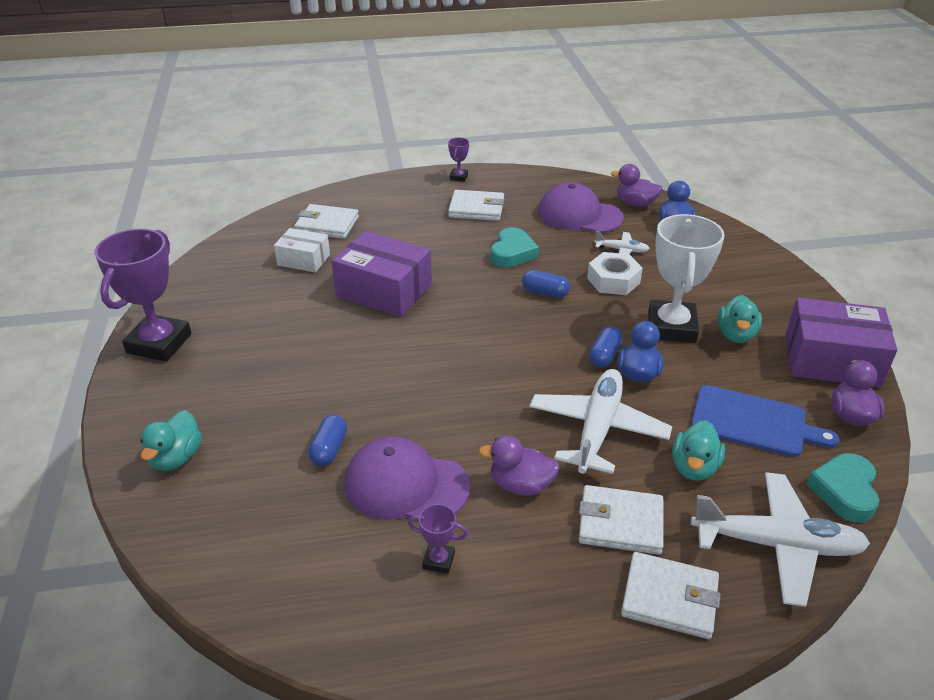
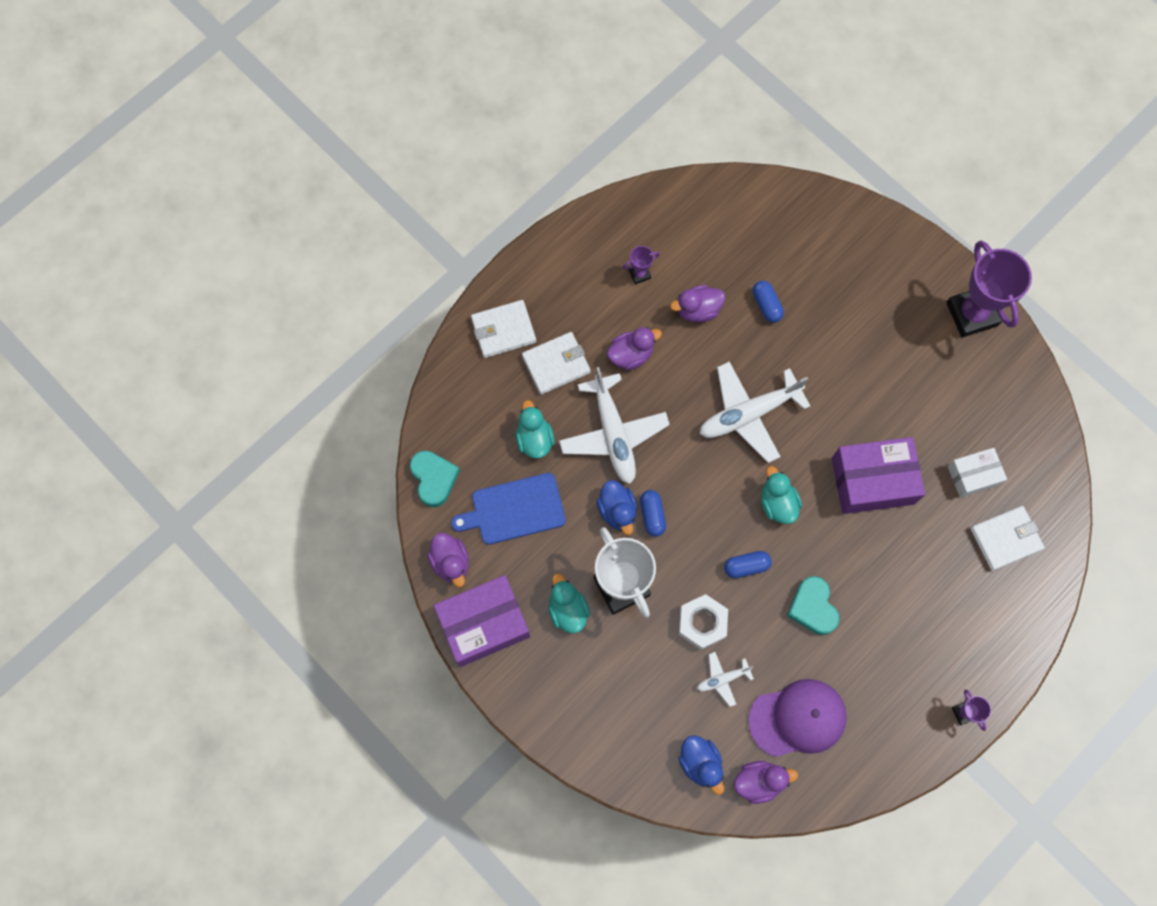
camera: 145 degrees right, 35 degrees up
turquoise duck [140,410,202,471] -> turquoise duck moved to [761,466,802,524]
purple cap [345,436,470,520] -> purple duck [670,285,725,322]
white wallet [448,190,504,221] -> none
white plane [691,472,870,607] -> white plane moved to [700,362,810,463]

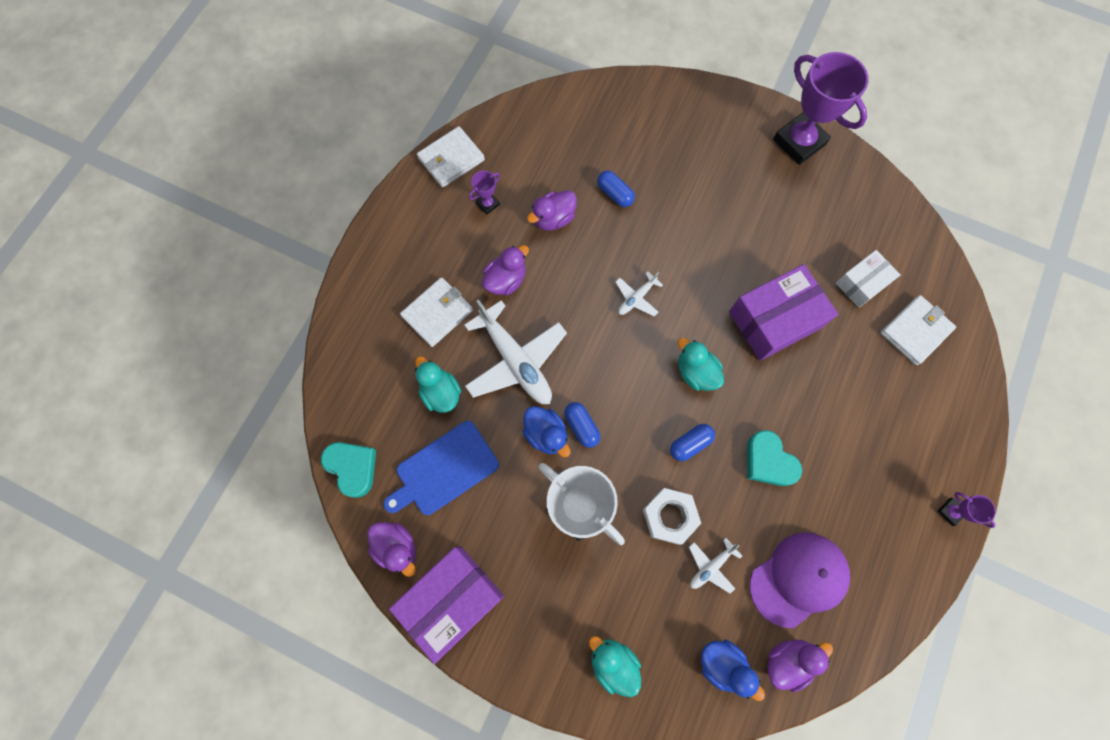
camera: 20 degrees left, 0 degrees up
white wallet [471,300,536,358] -> white wallet moved to [417,126,485,188]
turquoise duck [548,574,590,634] -> turquoise duck moved to [589,636,641,697]
white plane [700,362,810,463] -> white plane [615,272,663,316], size x0.48

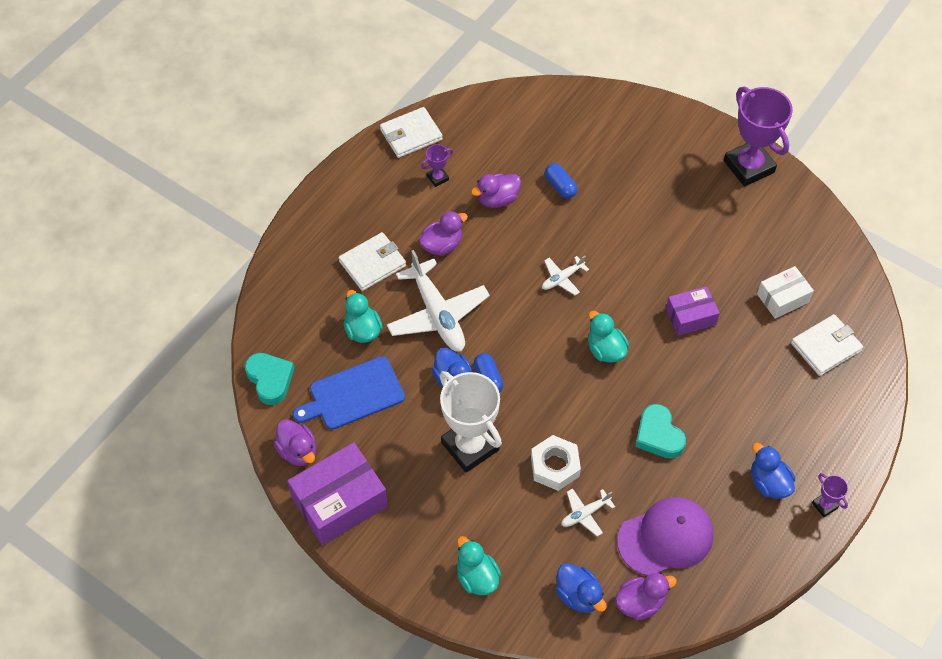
camera: 10 degrees right, 15 degrees down
blue capsule [670,424,715,461] -> none
purple box [729,264,838,361] -> purple box [666,286,720,336], size x0.58
none -> blue duck [751,443,795,499]

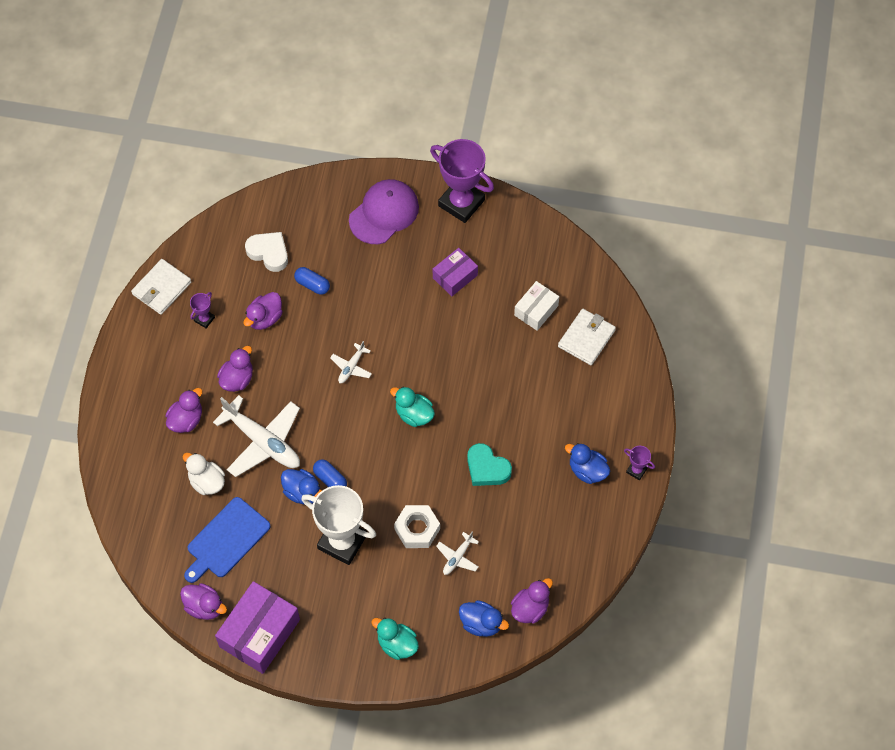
camera: 25 degrees left, 5 degrees up
turquoise heart [245,353,295,405] -> none
white wallet [338,232,406,291] -> purple duck [165,388,202,433]
turquoise duck [343,290,383,343] -> white duck [183,453,225,495]
purple cap [617,497,714,576] -> purple cap moved to [349,179,419,244]
purple box [666,286,720,336] -> purple box moved to [433,248,478,296]
none -> white heart [245,232,288,272]

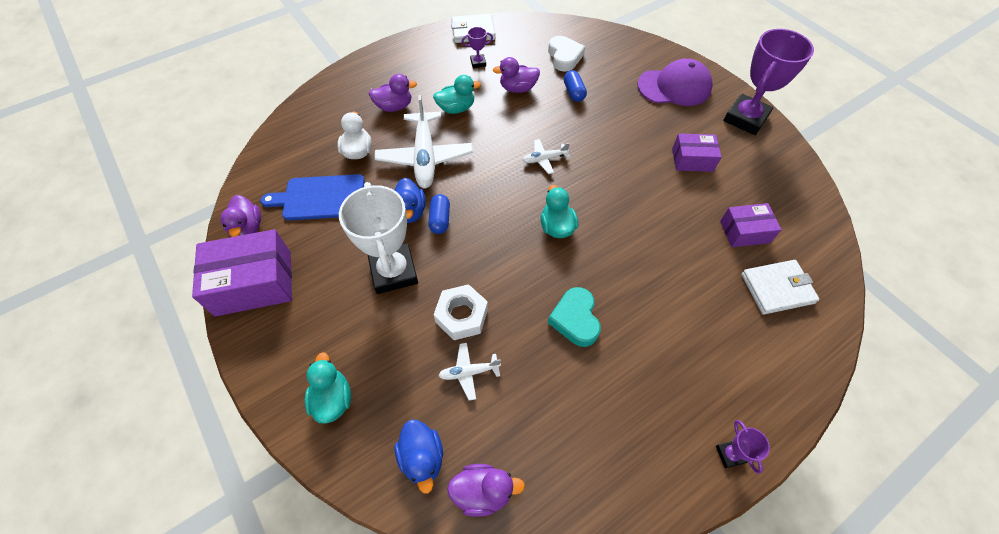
camera: 45 degrees right, 5 degrees down
purple duck [217,346,253,392] -> turquoise duck [433,75,481,114]
purple trophy [430,139,494,223] -> purple trophy turned 45 degrees clockwise [724,29,814,135]
white box [514,281,559,331] -> purple box [720,203,781,247]
blue duck [565,443,610,484] -> none

